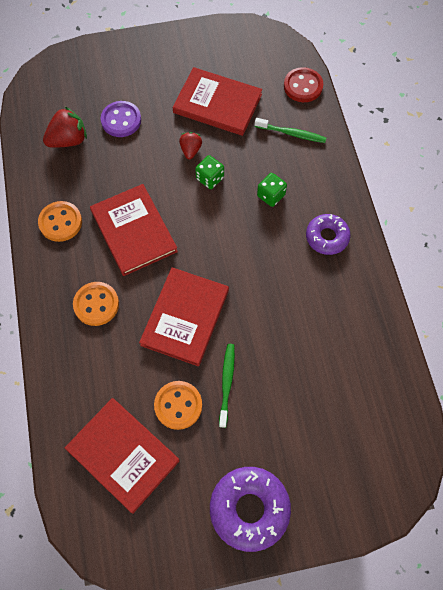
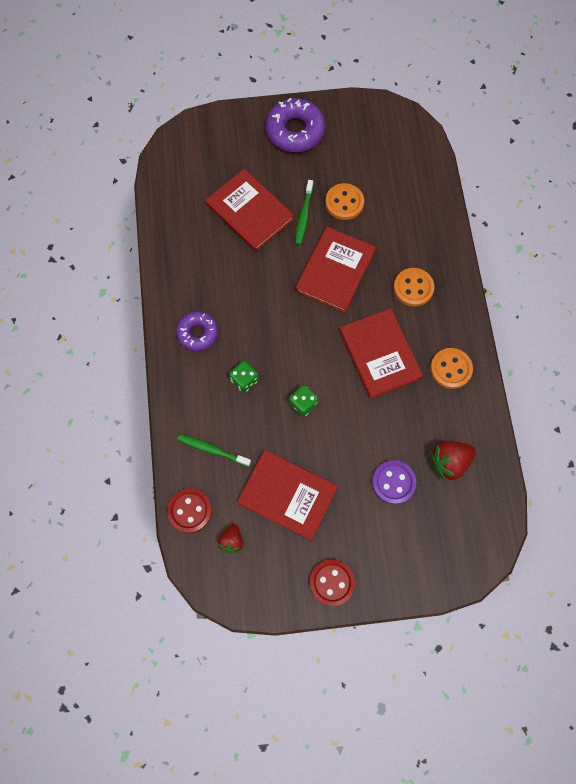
camera: 175 degrees left, 5 degrees up
red book [65,398,180,514] -> red book moved to [205,169,294,252]
red strawberry [179,132,202,159] -> red strawberry moved to [218,524,243,553]
none -> red button [310,559,355,606]

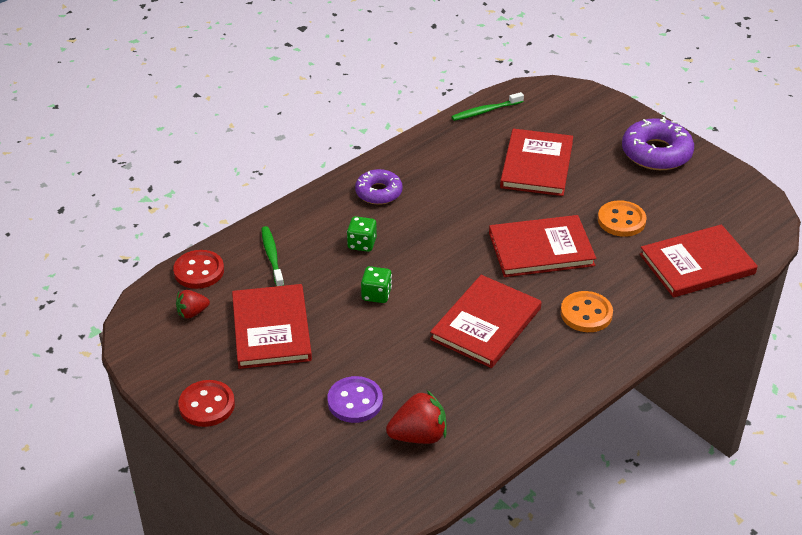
camera: 55 degrees right, 30 degrees down
green toothbrush [295,180,313,245] -> green toothbrush moved to [451,92,524,121]
orange button [430,348,473,389] -> none
red strawberry [430,441,476,481] -> red strawberry turned 135 degrees clockwise [386,390,447,444]
none -> red book [640,224,758,298]

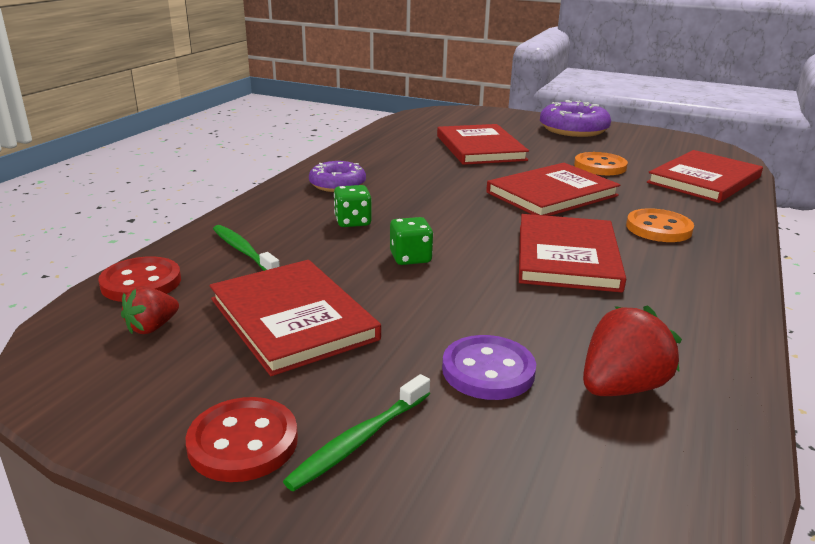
camera: 25 degrees left, 15 degrees down
green toothbrush [451,92,524,121] -> green toothbrush moved to [283,374,430,492]

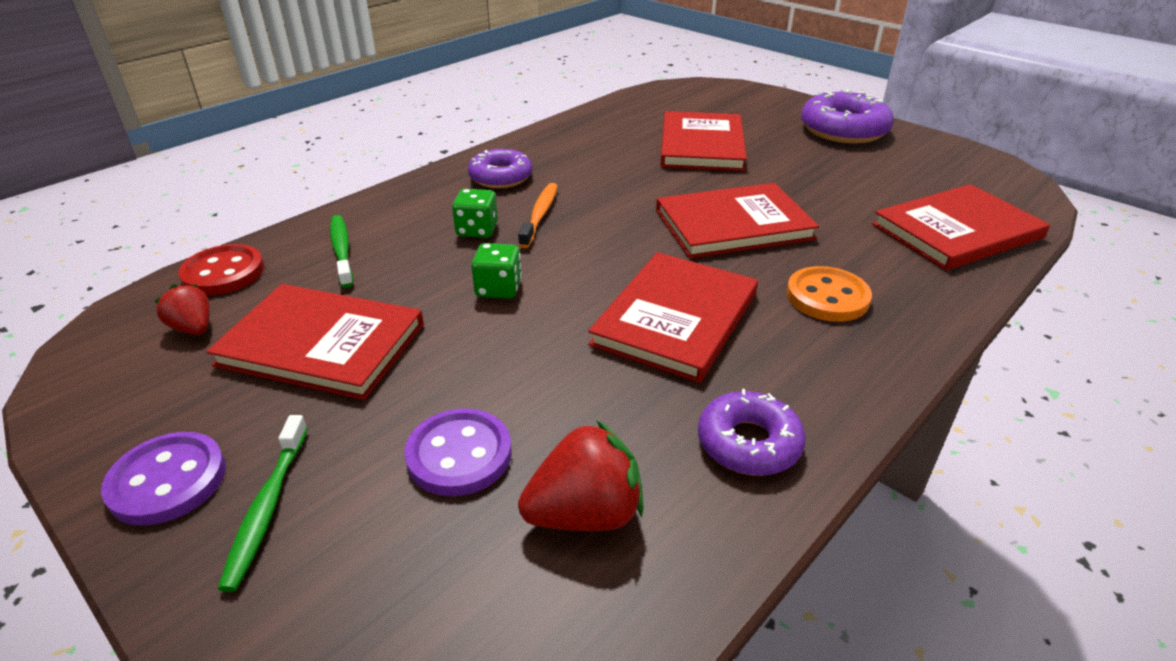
camera: 20 degrees right, 10 degrees up
red strawberry [121,286,179,334] -> red strawberry turned 75 degrees clockwise [154,284,210,335]
red button [185,397,298,482] -> purple button [101,432,226,525]
red book [210,260,381,376] -> red book turned 60 degrees counterclockwise [206,284,424,400]
green toothbrush [283,374,430,492] -> green toothbrush turned 60 degrees counterclockwise [218,415,308,592]
orange button [574,152,628,175] -> none
none -> orange toothbrush [518,183,558,248]
none -> purple donut [698,389,806,476]

